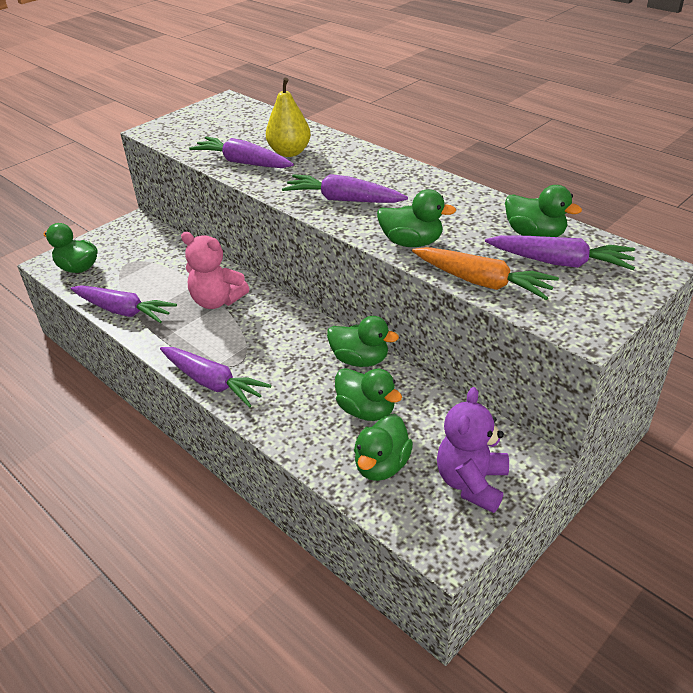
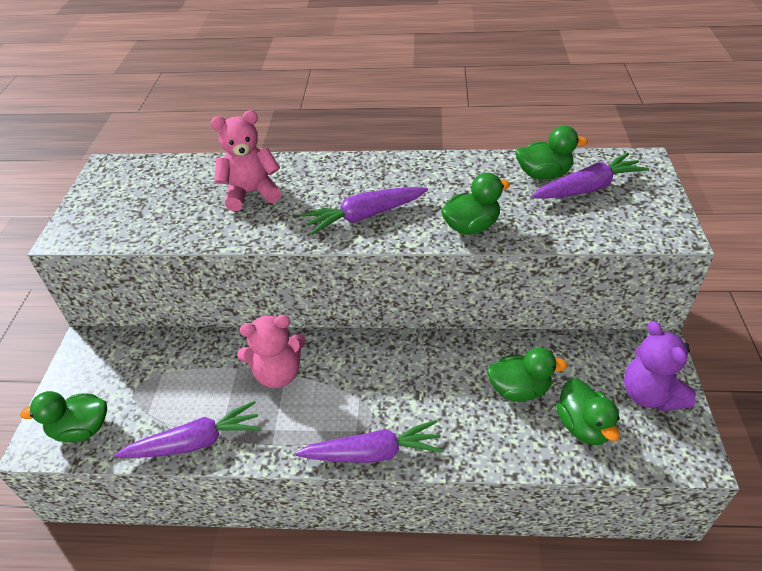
camera: 40 degrees left, 5 degrees up
purple carrot [189,137,294,168] -> none
yellow pear [266,78,311,157] -> pink teddy bear [211,110,282,211]
green duck [327,316,399,367] -> none
orange carrot [412,247,559,300] -> none

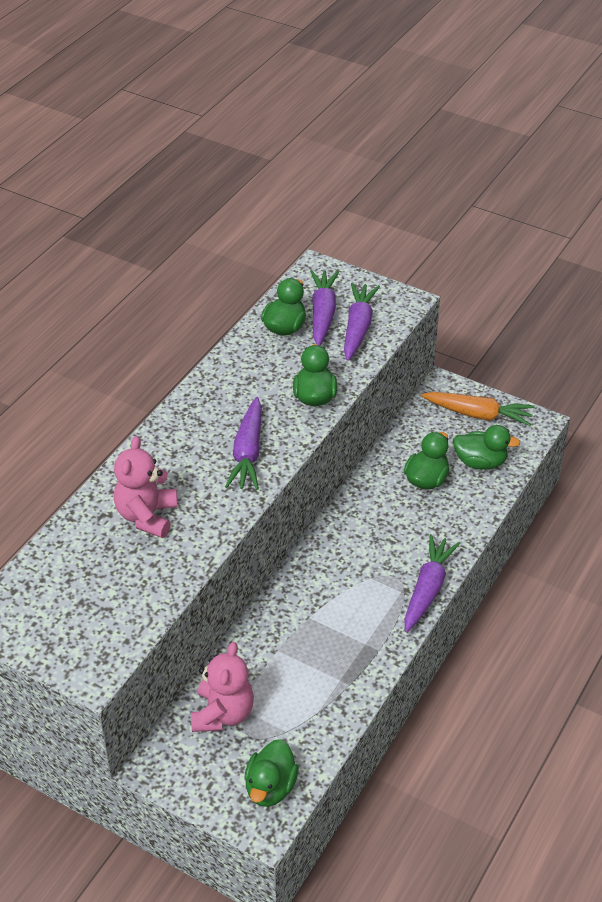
camera: 65 degrees left, 0 degrees up
purple carrot [115,401,261,458] -> purple carrot moved to [344,283,380,361]
pink teddy bear [237,315,306,388] -> pink teddy bear moved to [191,642,254,732]
purple teddy bear [624,321,696,411] -> orange carrot [421,392,535,426]

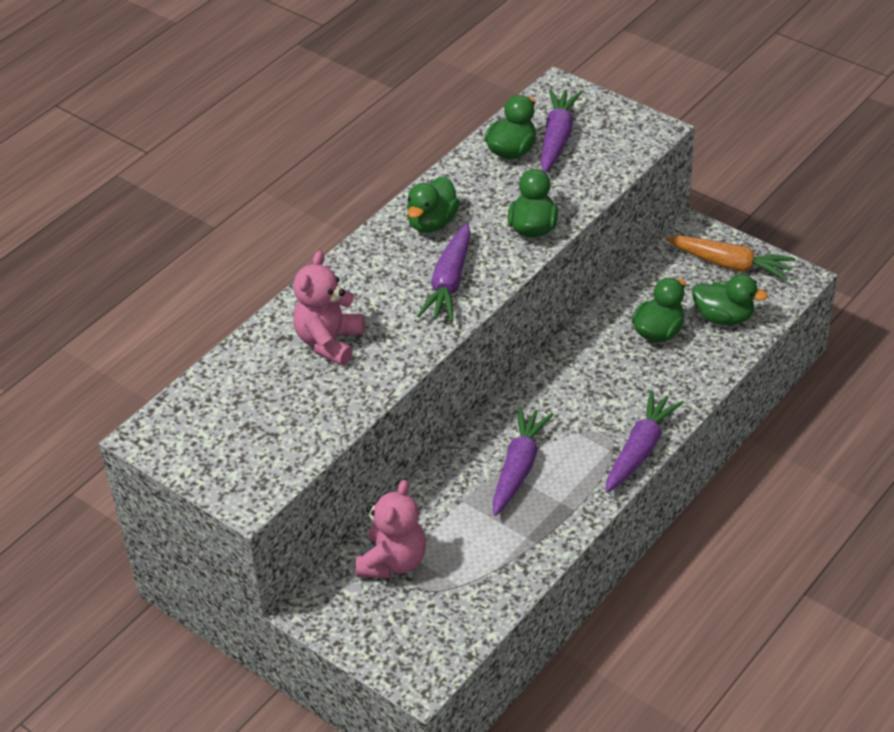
camera: 10 degrees right, 0 degrees up
green duck [244,739,299,807] -> green duck moved to [407,176,460,233]
purple carrot [344,283,380,361] -> purple carrot moved to [493,406,554,516]

